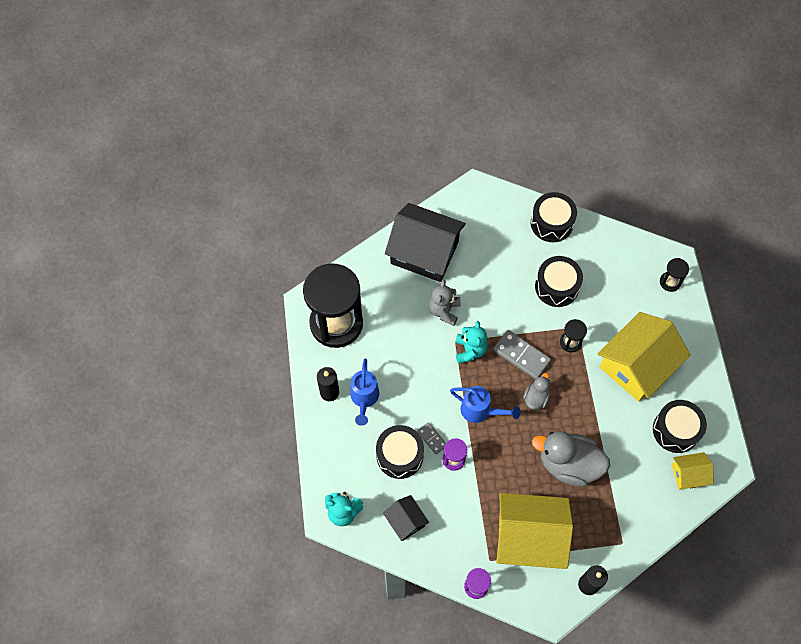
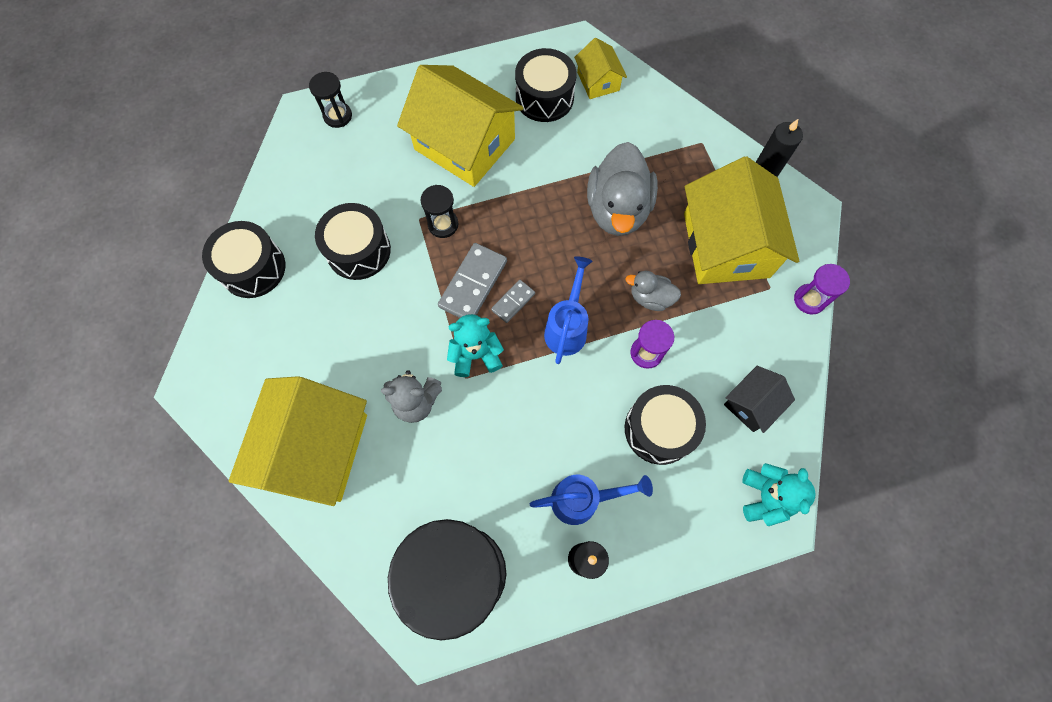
camera: 100 degrees left, 5 degrees up
black house [385,203,466,282] -> yellow house [229,376,367,506]
grey domino [417,422,446,454] -> grey domino moved to [491,280,535,323]
grey duck [523,373,550,410] -> grey duck moved to [625,271,681,311]

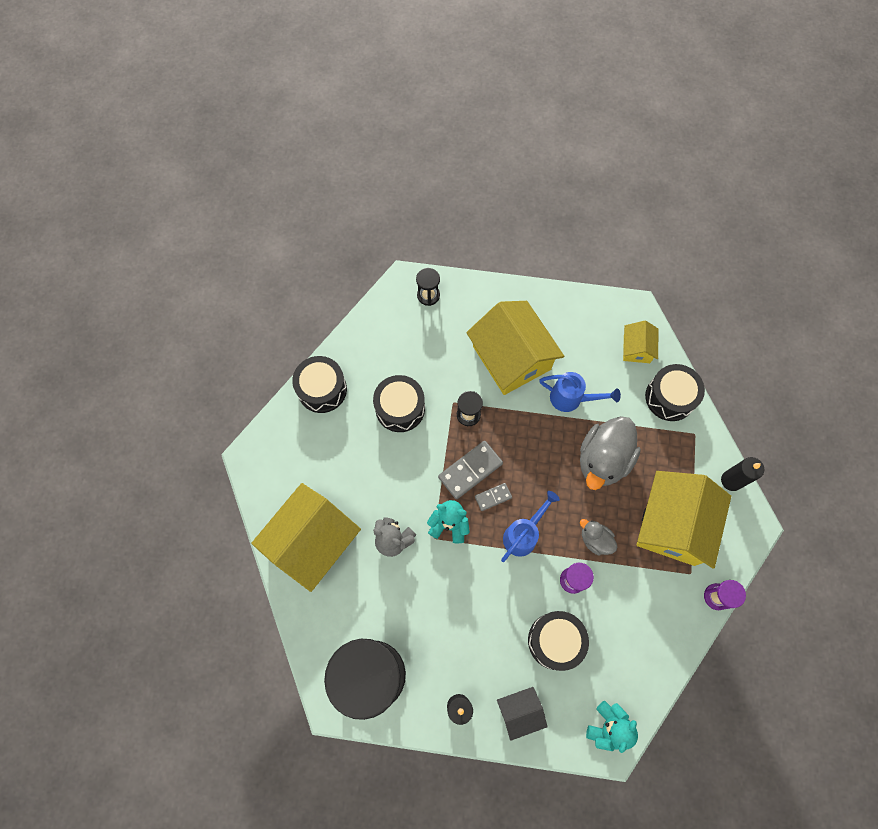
camera: 25 degrees right, 0 degrees up
black drum [515,48,577,122] -> black drum moved to [645,364,705,421]
blue watering can [530,475,653,525] -> blue watering can moved to [539,372,621,412]
black house [724,366,795,433] -> black house moved to [497,687,547,741]

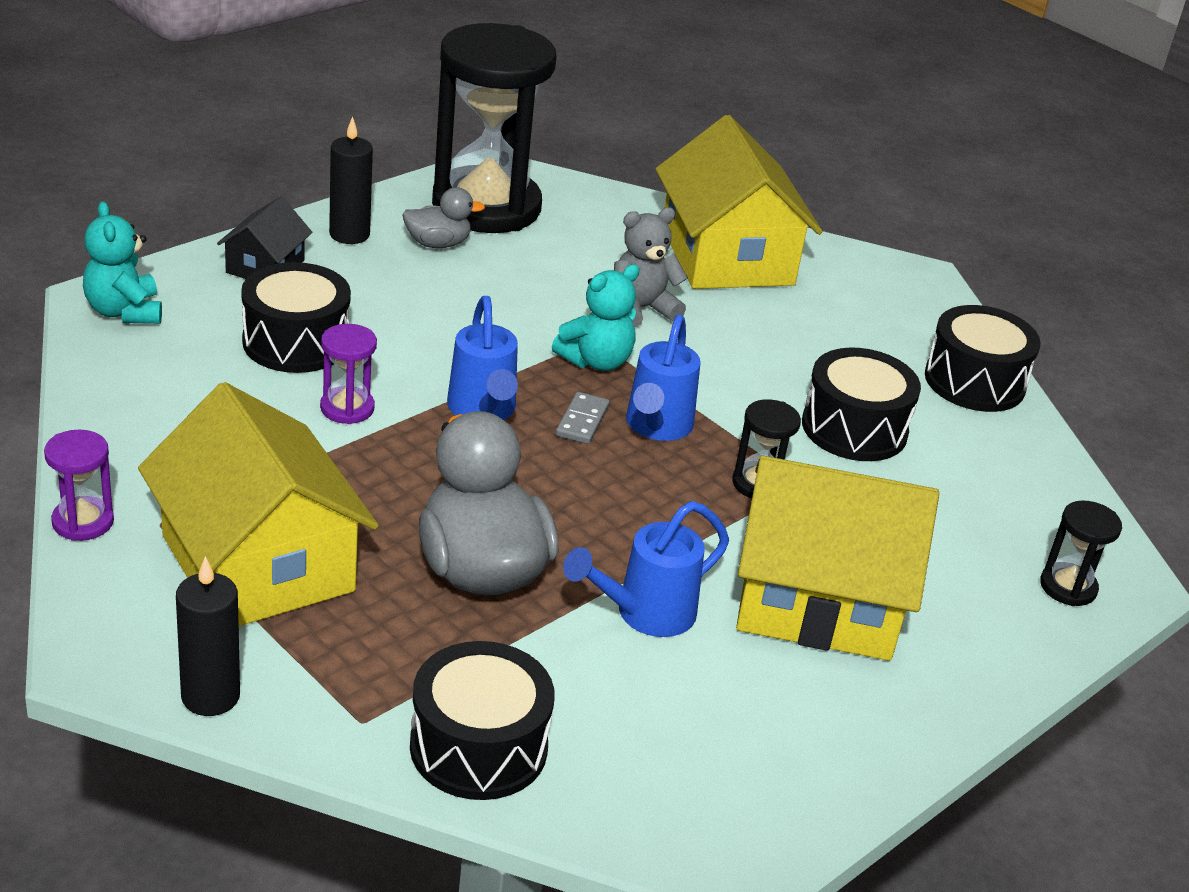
camera: 125 degrees right, 35 degrees down
grey domino [438,441,503,499] -> blue watering can [626,315,701,441]
grey duck [580,519,617,556] -> grey duck moved to [402,187,485,248]
yellow house [623,321,658,363] -> none

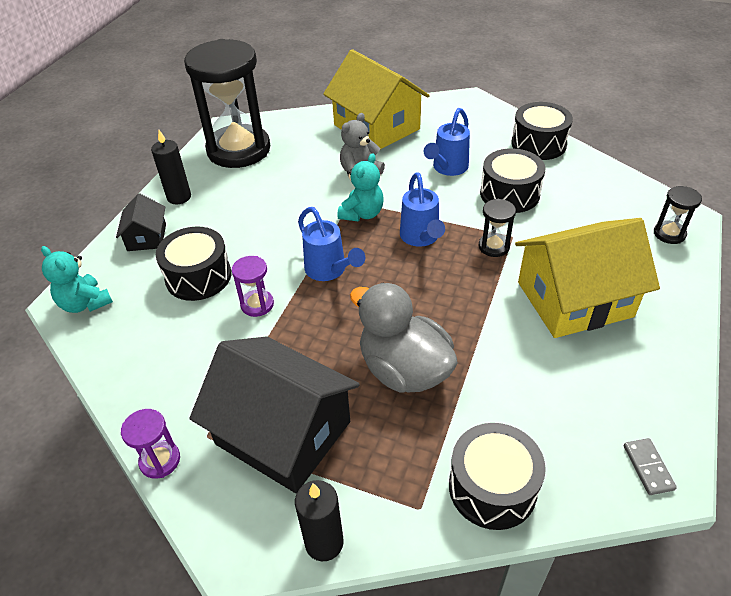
camera: 20 degrees left, 10 degrees up
yellow house [138,382,379,626] -> black house [189,336,360,493]
grey duck [402,187,485,248] -> none
grey domino [556,392,610,444] -> grey domino moved to [624,438,677,495]
blue watering can [563,501,729,637] -> blue watering can moved to [424,108,470,176]

